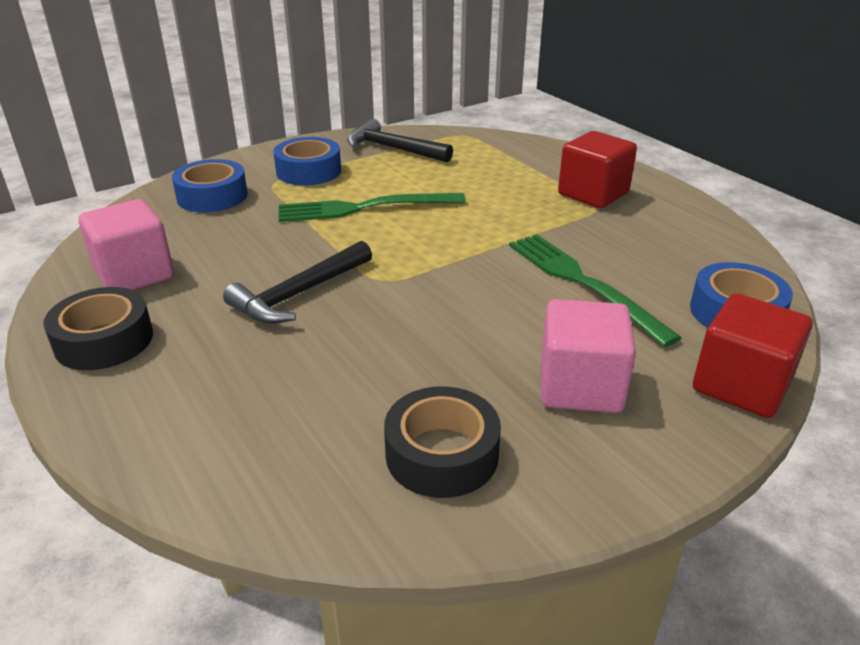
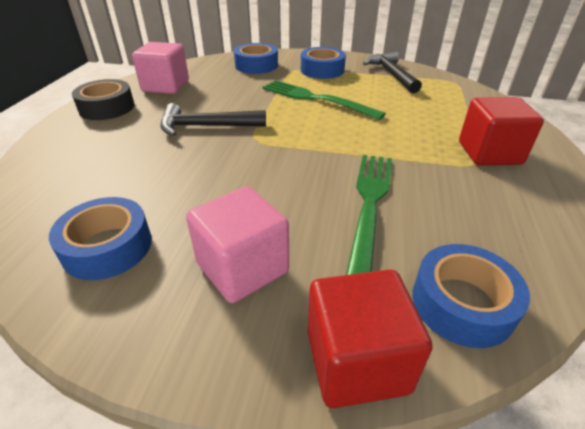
camera: 45 degrees right, 5 degrees up
black tape [384,386,501,498] -> blue tape [49,197,152,280]

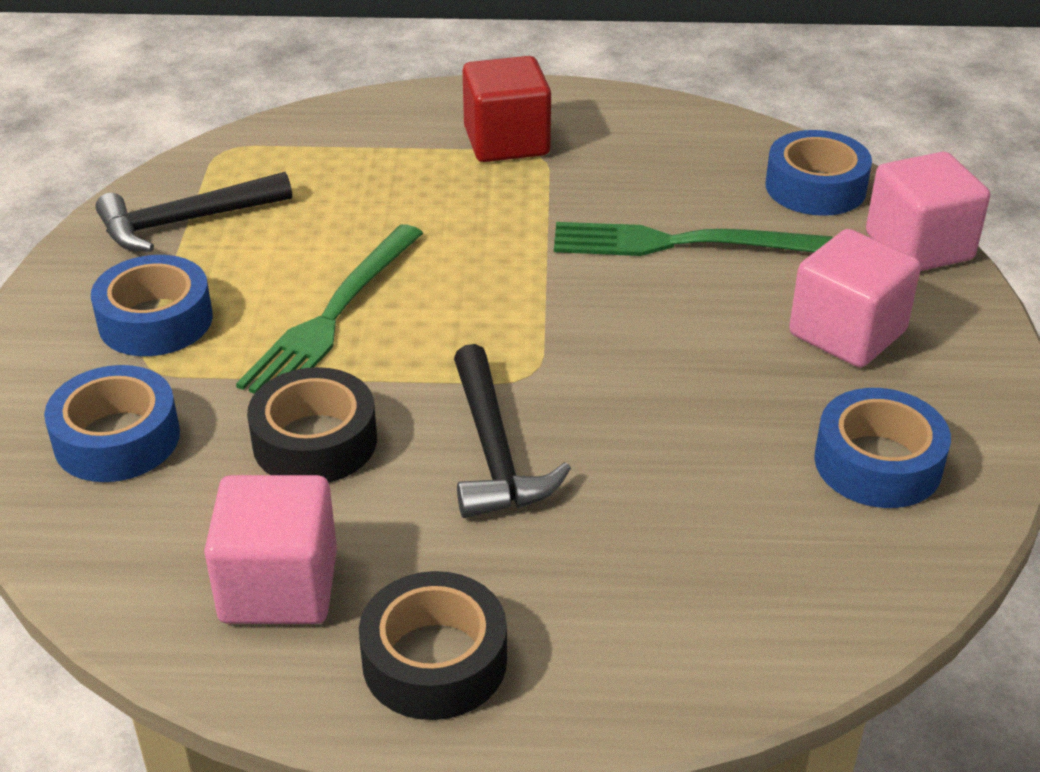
camera: 100 degrees left, 0 degrees up
red cube [308,269,433,408] -> pink cube [866,152,990,271]
none -> black tape [247,367,377,483]

